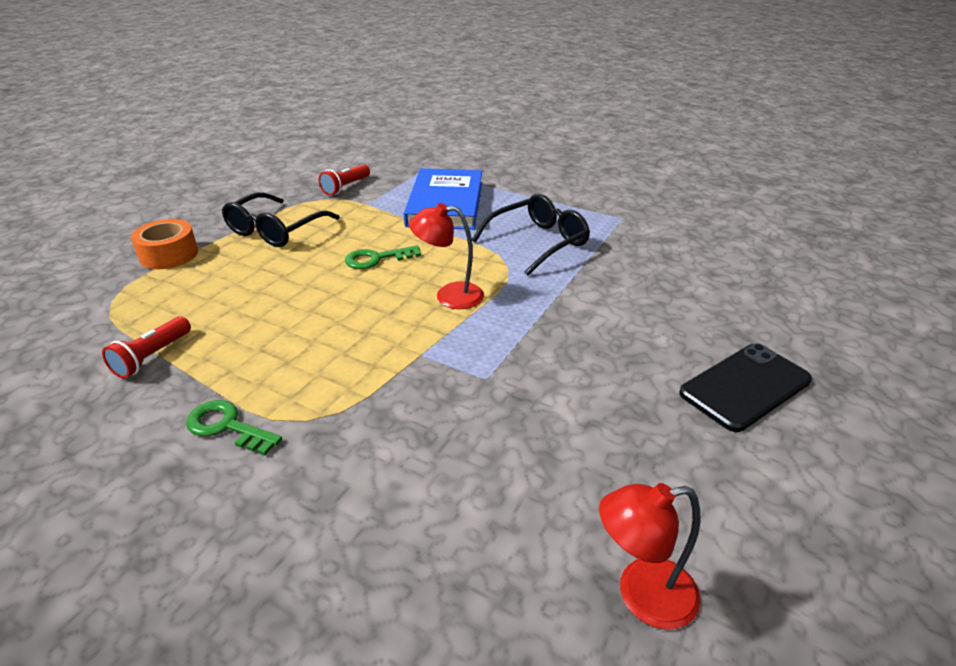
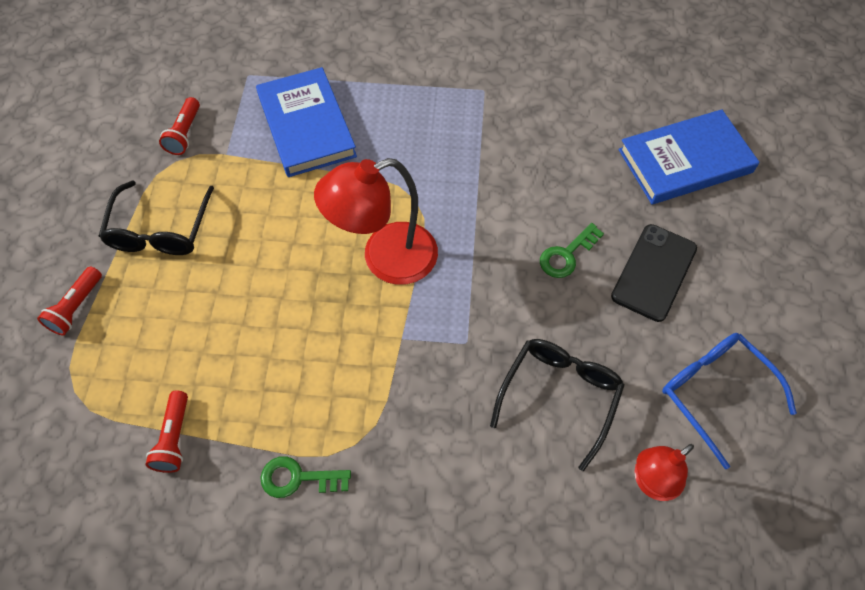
camera: 25 degrees left, 25 degrees up
orange tape [131,219,198,269] -> red flashlight [37,266,102,335]
green key [345,245,421,269] -> green key moved to [540,223,604,278]
red lamp [409,203,484,309] -> red lamp [314,158,438,285], size x1.66
black glasses [472,194,590,276] -> black glasses moved to [490,339,625,471]
none -> blue book [619,109,759,204]
none -> blue glasses [662,333,797,469]

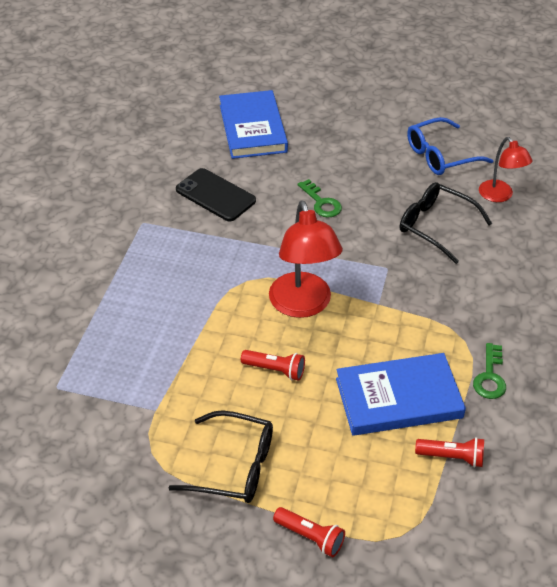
camera: 80 degrees left, 15 degrees down
red flashlight [159,97,200,155] -> red flashlight moved to [241,350,305,381]
blue book [256,67,357,177] -> blue book moved to [336,353,466,436]
black phone [611,224,697,322] -> black phone moved to [176,168,256,221]

